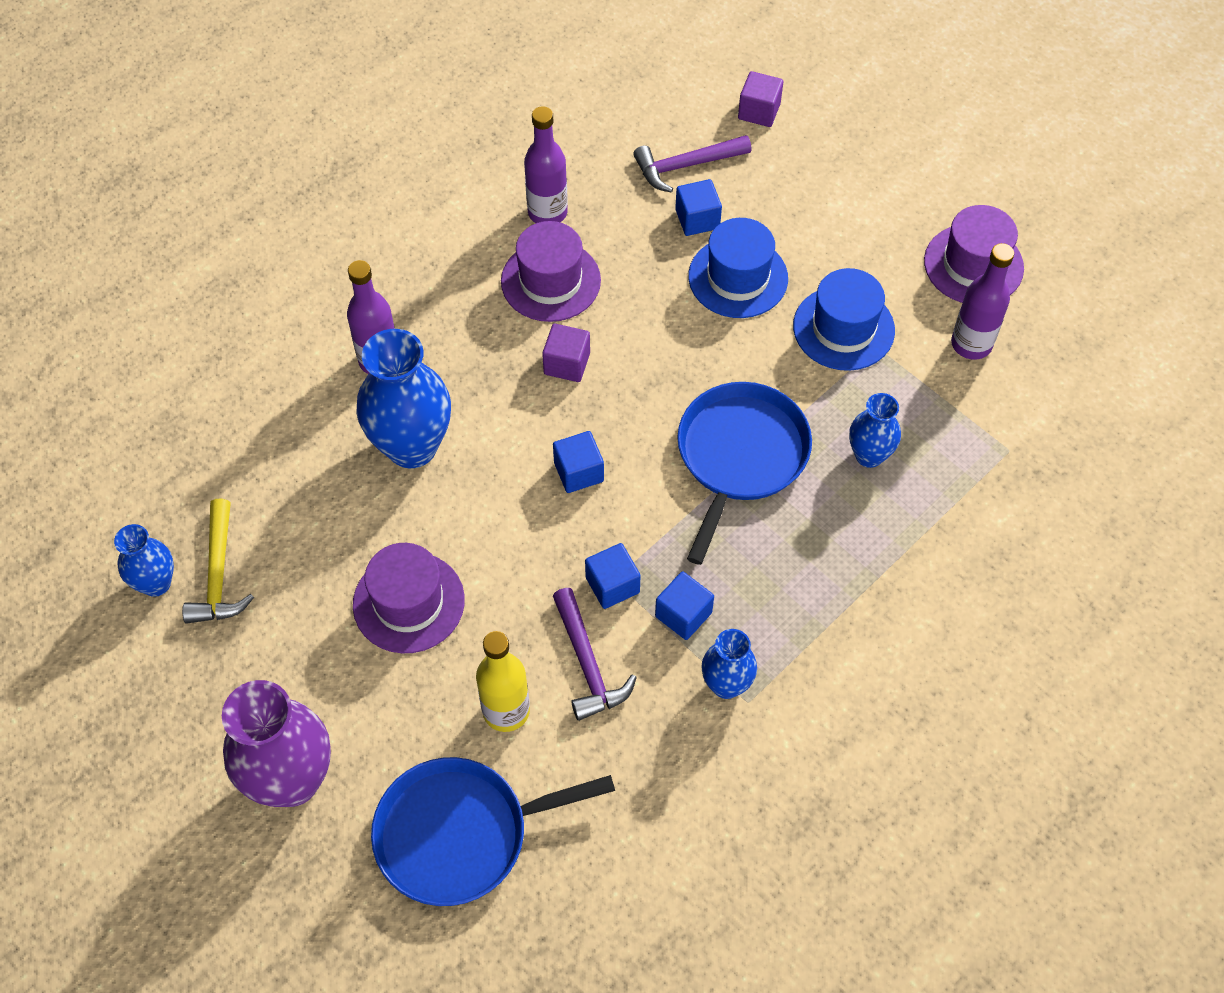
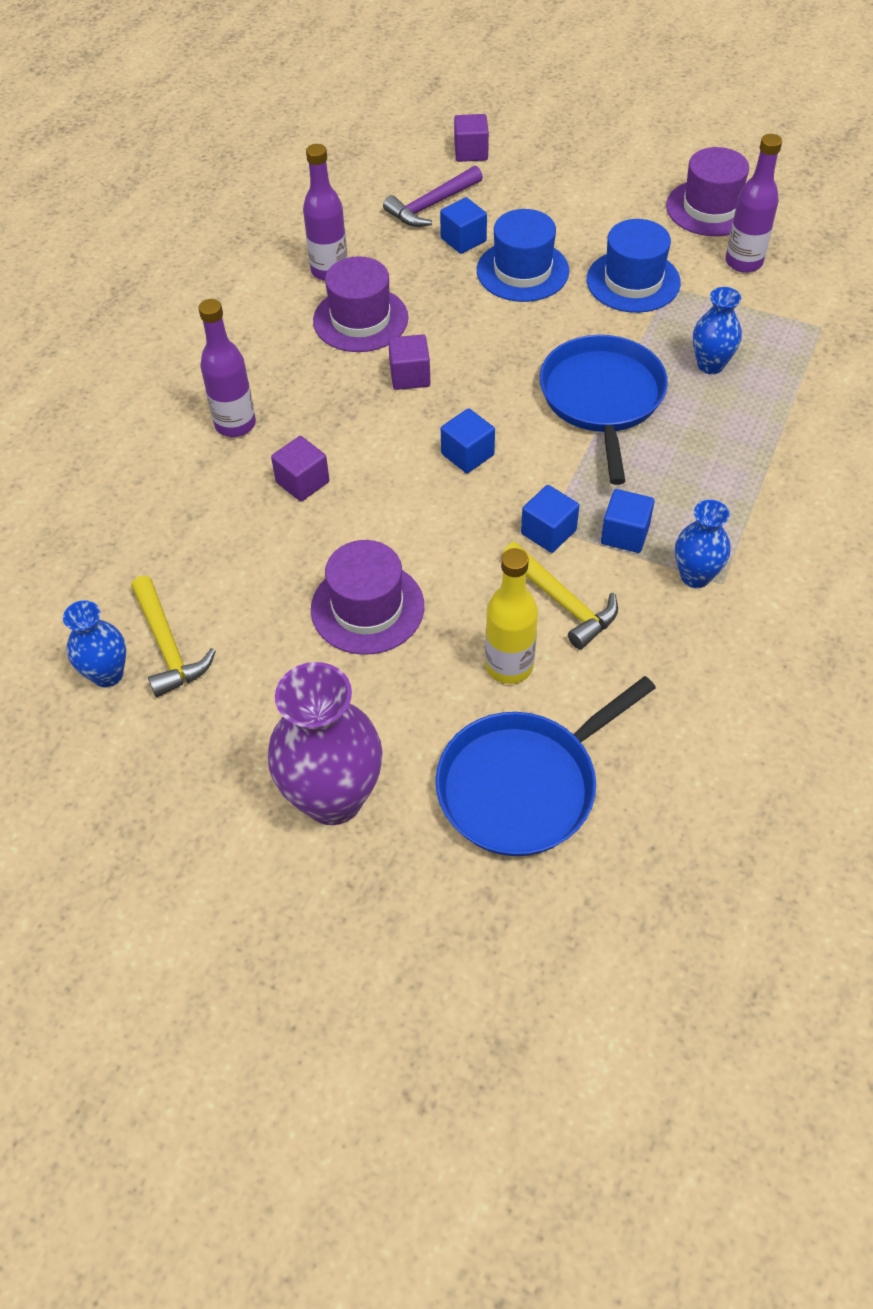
camera: 20 degrees left, 5 degrees down
blue vase [356,329,451,468] -> purple cube [271,436,329,502]
purple hammer [553,588,637,721] -> yellow hammer [502,542,618,649]

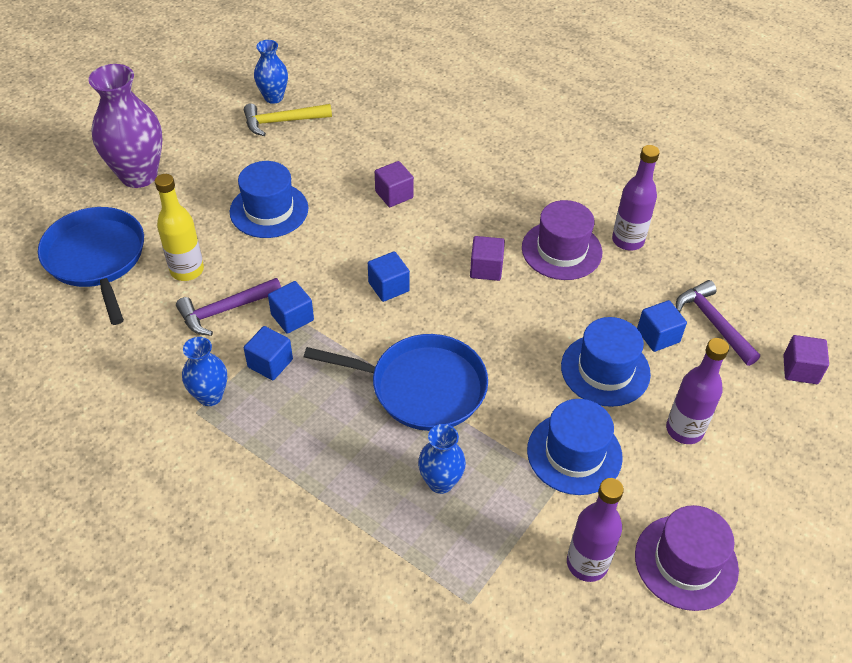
camera: 100 degrees right, 5 degrees down
purple bottle [199,299,256,437] -> purple bottle moved to [666,338,729,444]
purple hat [311,540,424,655] -> blue hat [230,161,309,238]
yellow hammer [502,542,618,649] -> purple hammer [176,278,281,336]

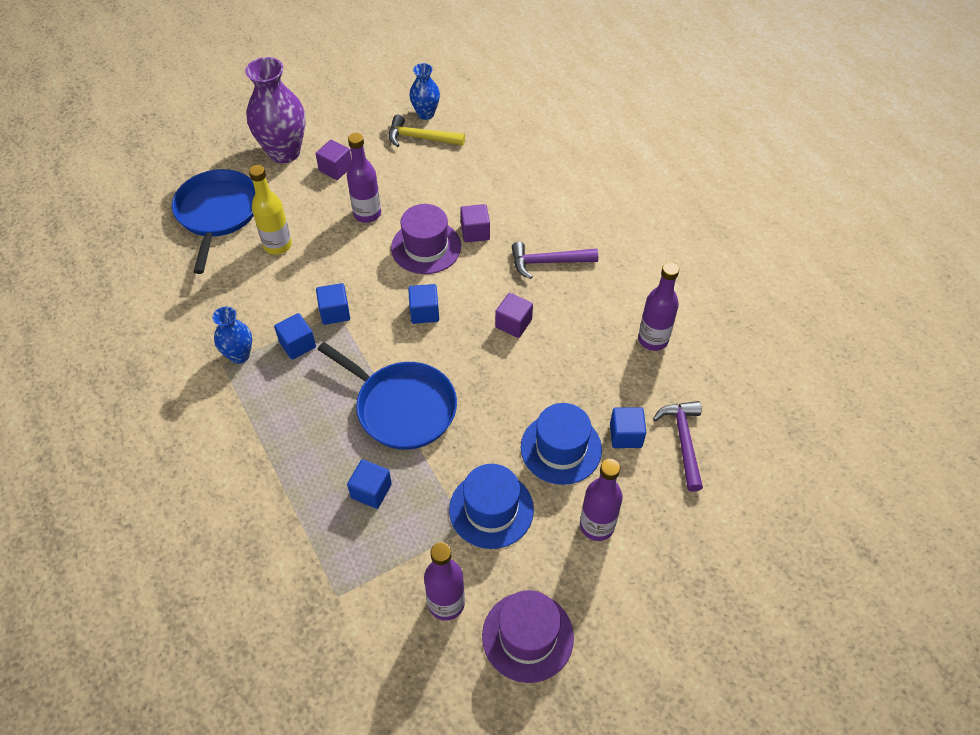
camera: 25 degrees right, 5 degrees up
purple hammer [176,278,281,336] -> purple hammer moved to [512,242,598,279]
blue hat [230,161,309,238] -> purple bottle [347,133,381,223]
blue vase [418,424,466,494] -> blue cube [347,459,392,509]
purple hat [522,200,602,280] -> purple hat moved to [391,204,461,274]
purple cube [783,335,829,384] -> purple cube moved to [316,140,352,180]

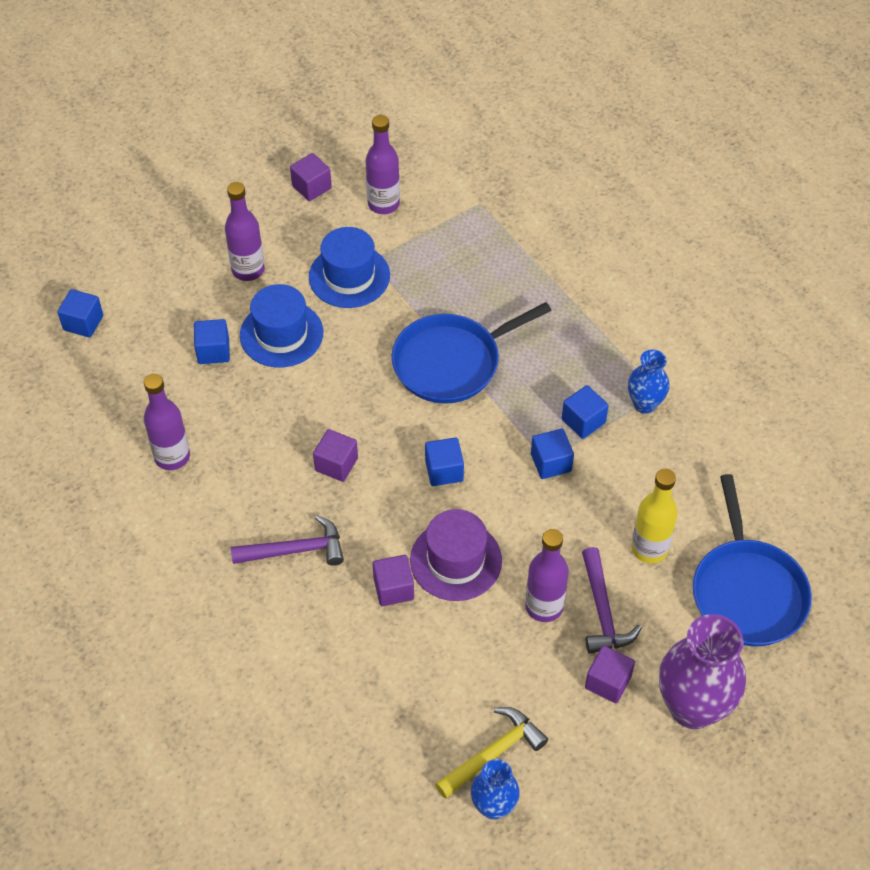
camera: 175 degrees right, 0 degrees up
blue pan [317,342,457,450] -> blue pan turned 60 degrees counterclockwise [392,302,552,404]
blue cube [347,459,392,509] -> blue cube moved to [57,289,103,338]
yellow hammer [389,115,465,147] -> yellow hammer turned 45 degrees counterclockwise [435,707,548,799]
purple hat [482,590,574,683] -> purple cube [290,153,332,201]
purple hammer [653,401,703,492] -> purple hammer moved to [582,547,642,654]

